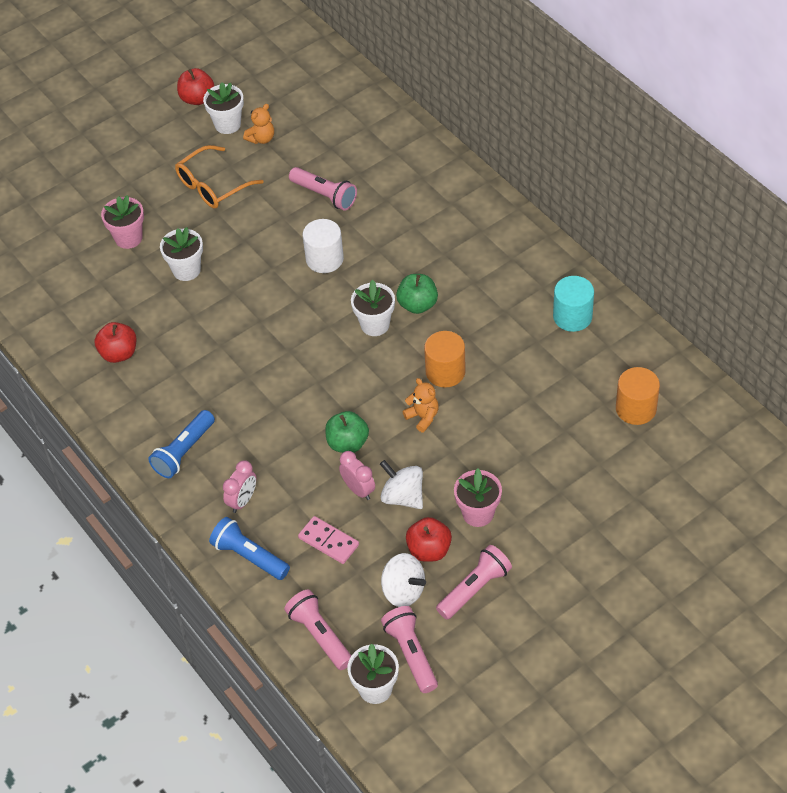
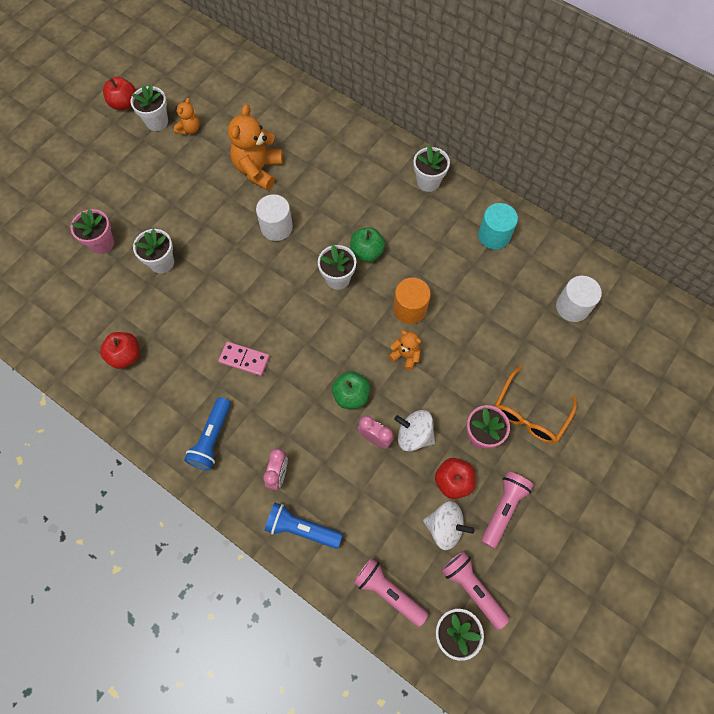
camera: 20 degrees left, 15 degrees up
orange glasses [175,145,264,209] -> orange glasses moved to [495,366,577,444]
pink flashlight [289,167,357,211] -> orange teddy bear [228,104,283,190]
pink domino [298,516,359,564] -> pink domino moved to [218,342,270,376]
orange cylinder [616,367,660,425] -> white cylinder [556,276,602,322]
none -> white flower pot [413,145,450,192]

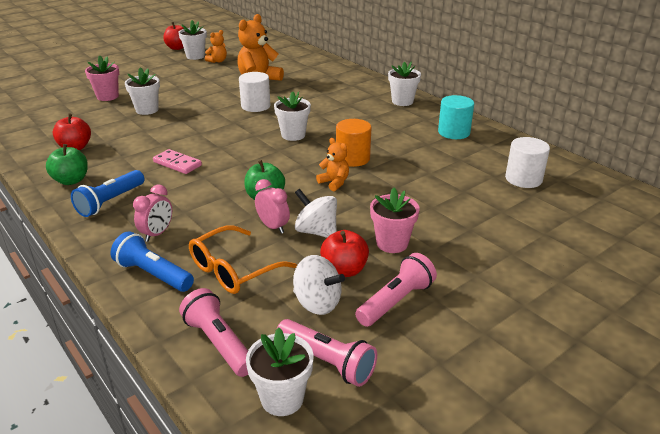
camera: 15 degrees right, 35 degrees down
green apple [350,227,385,262] -> green apple moved to [46,144,88,185]
pink flashlight [441,551,510,630] -> pink flashlight turned 150 degrees clockwise [277,319,377,387]
orange glasses [495,366,577,444] -> orange glasses moved to [189,225,297,294]

